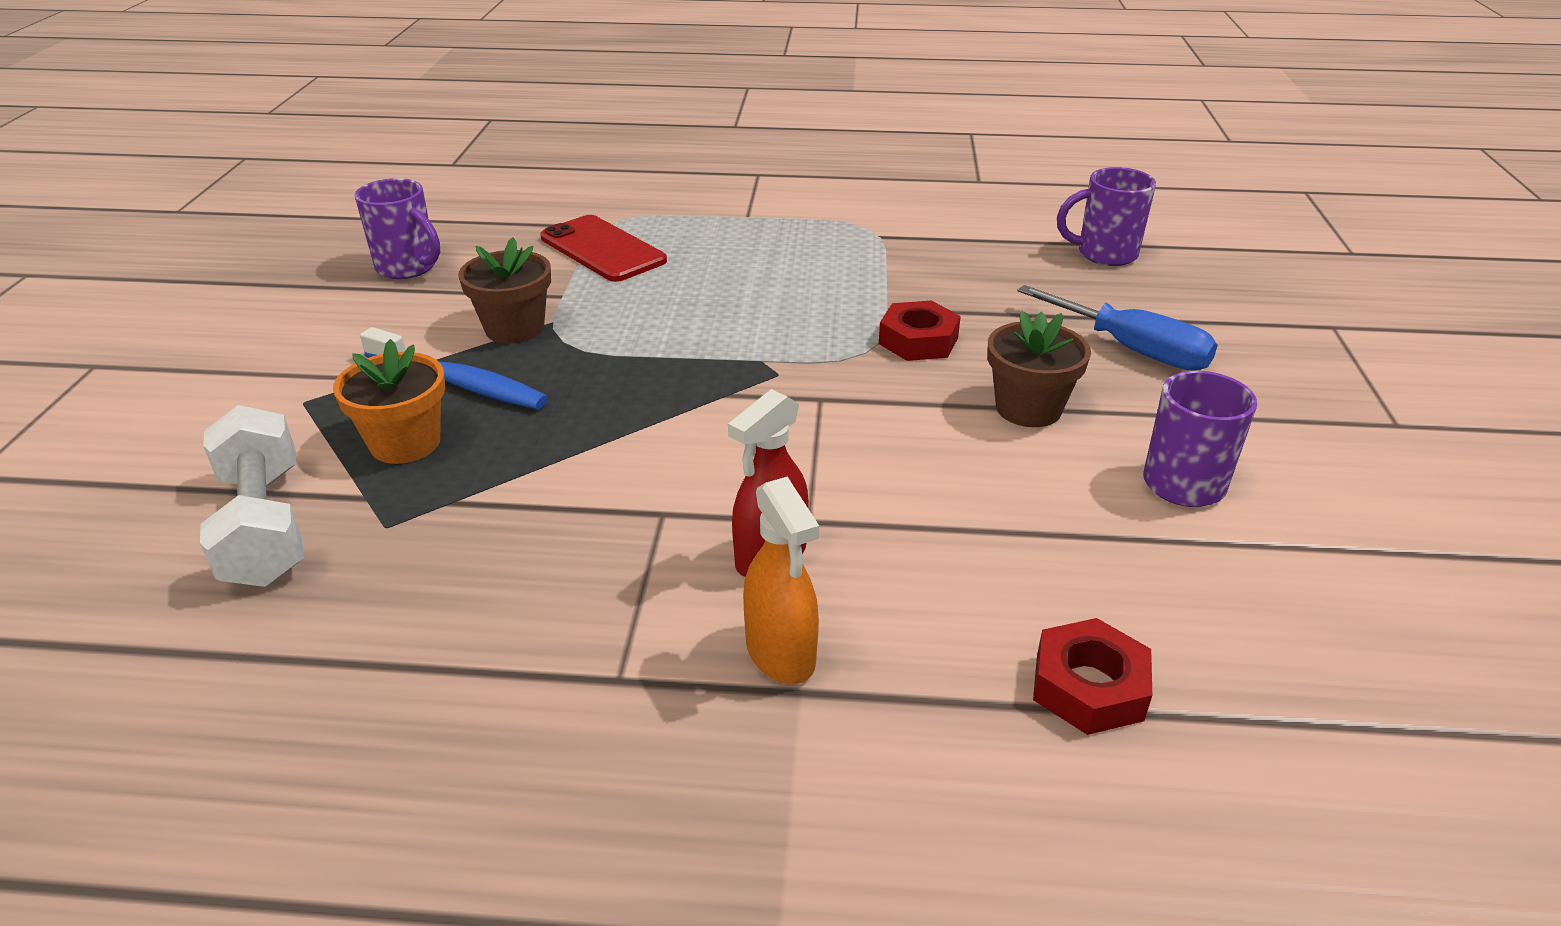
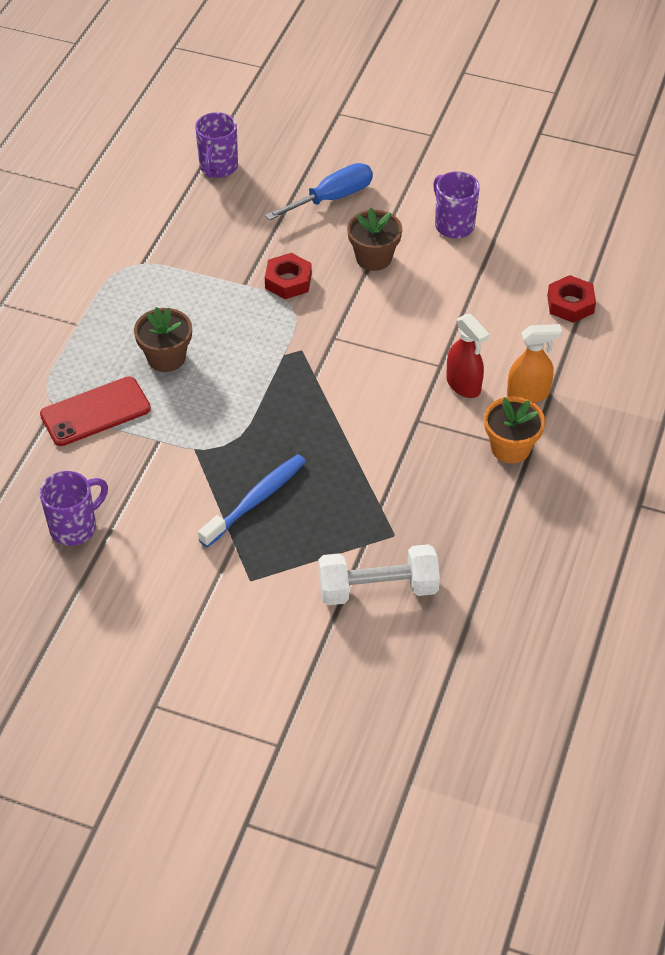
camera: 75 degrees left, 15 degrees up
orange flower pot [333,339,445,464] -> orange flower pot moved to [484,396,545,463]
brown flower pot [458,237,551,343] -> brown flower pot moved to [134,307,192,372]

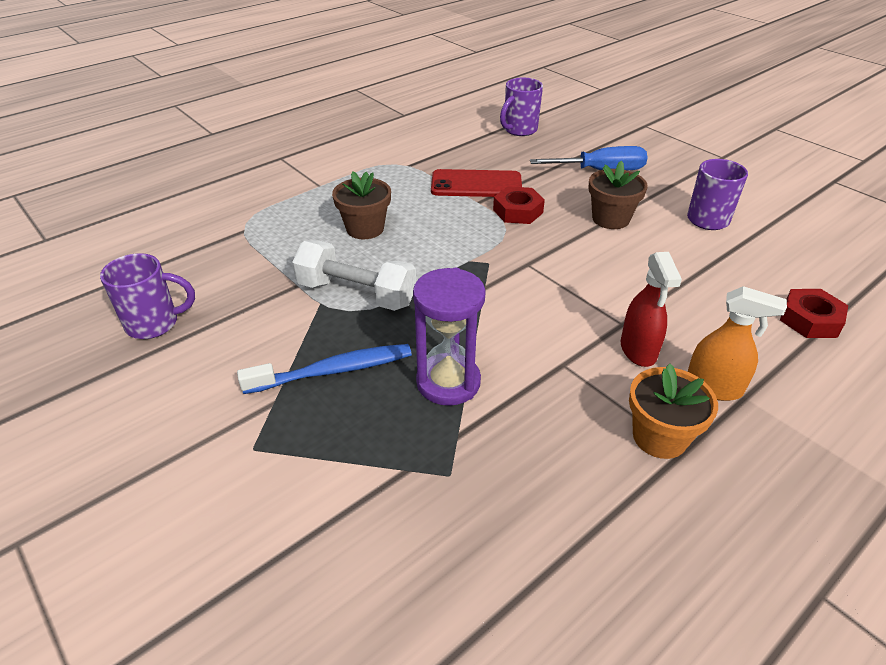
camera: 30 degrees right, 10 degrees down
red phone [40,376,151,446] -> red phone moved to [431,169,522,197]
white dumbbell [318,544,440,605] -> white dumbbell moved to [292,240,416,311]
none -> purple hourglass [413,268,486,406]

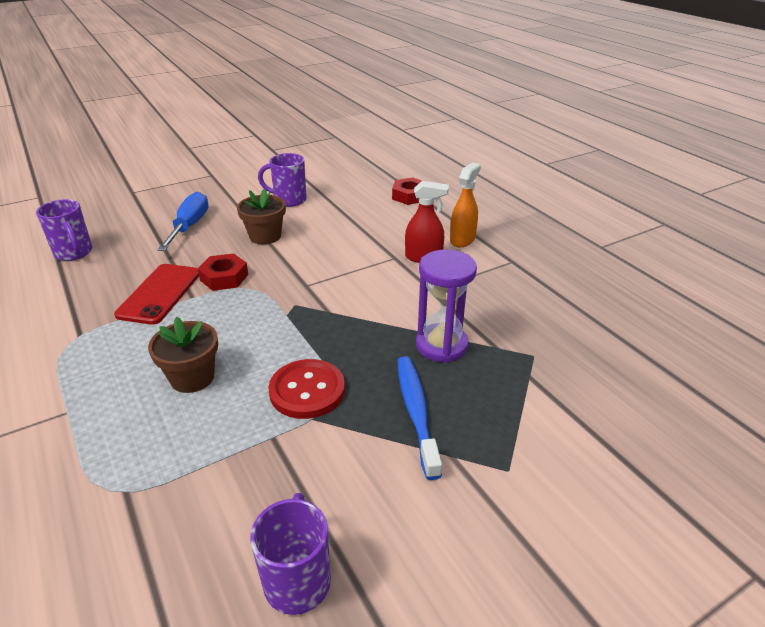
camera: 80 degrees left, 5 degrees down
white dumbbell [292,240,416,311] -> red button [268,359,345,419]
orange flower pot [629,364,718,459] -> none

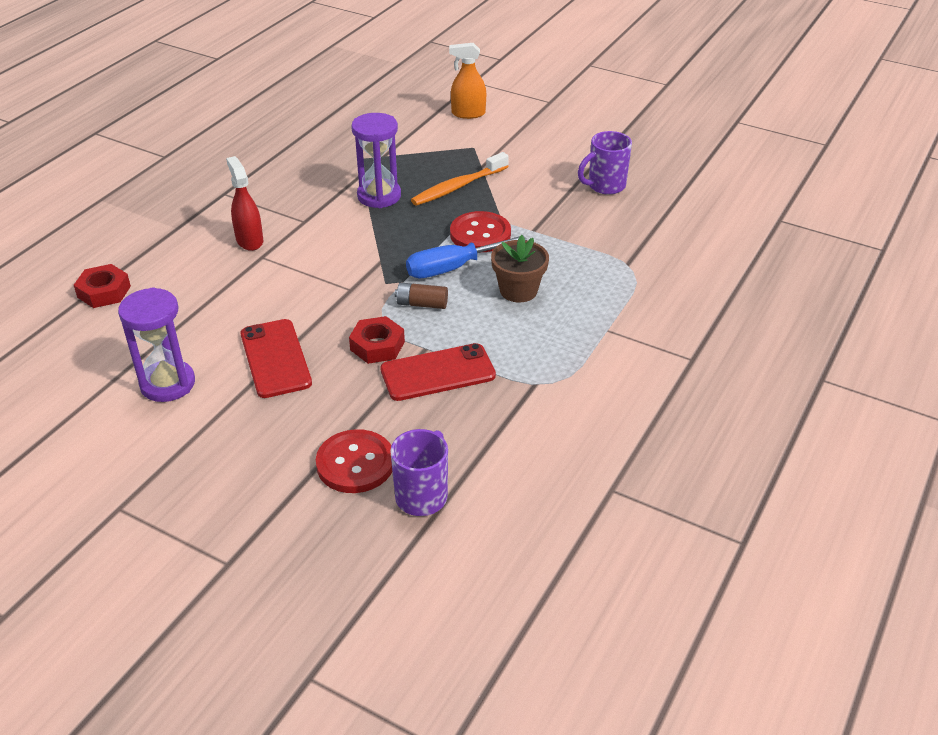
camera: 120 degrees left, 5 degrees up
blue screwdriver [158,192,209,251] -> blue screwdriver moved to [406,235,527,278]
brown flower pot [237,189,286,245] -> red phone [240,319,312,398]
purple mug [258,153,307,207] -> purple hourglass [118,287,195,402]
blue toothbrush [397,356,442,480] -> orange toothbrush [411,152,509,206]
orange spray bottle [450,162,481,247] -> orange spray bottle moved to [449,43,486,119]
none -> red button [316,429,392,493]
none -> brown battery [395,282,448,309]

